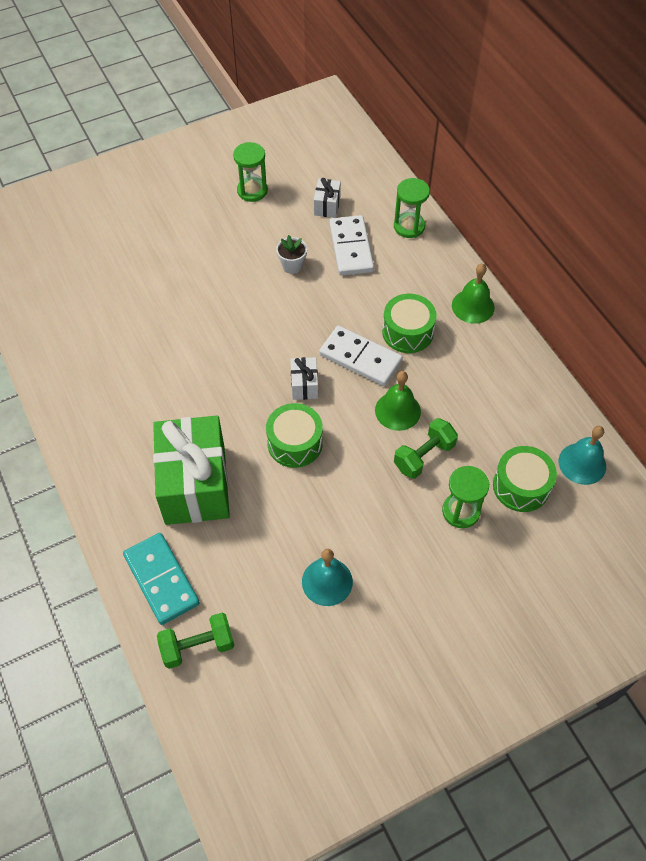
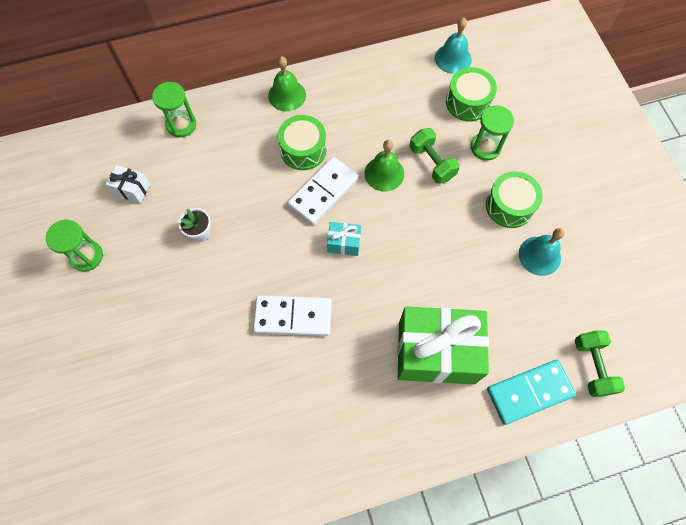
camera: 80 degrees left, 10 degrees up
green drum [266,403,323,468] -> green drum moved to [486,171,543,228]
white gift [290,357,318,400] -> turquoise gift [327,222,361,256]
white domino [329,215,374,275] -> white domino moved to [253,295,332,336]

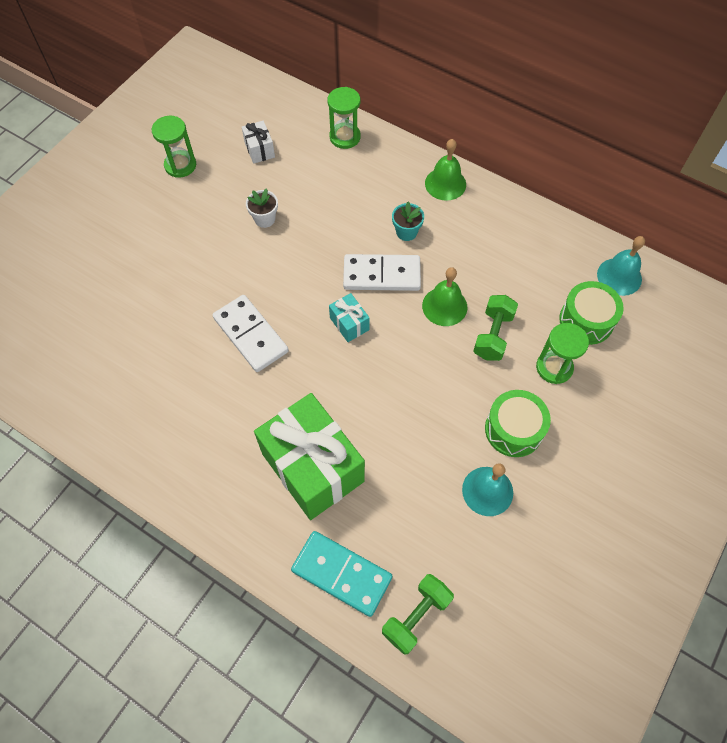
camera: 50 degrees right, 5 degrees down
green drum [278,115,326,170] -> turquoise flower pot [392,202,424,241]

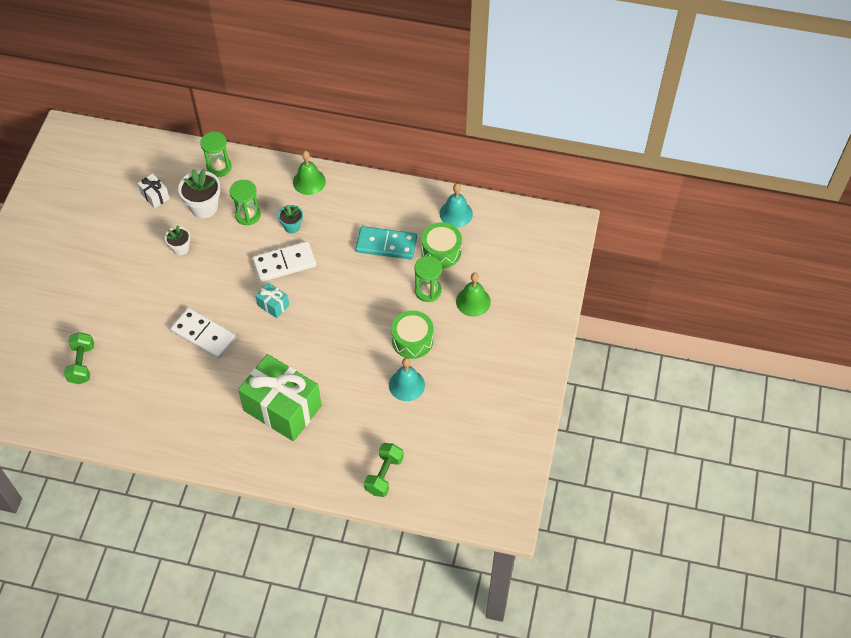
camera: 20 degrees left, 5 degrees down
green hourglass [152,116,196,178] -> green hourglass moved to [230,180,261,225]
turquoise domino [291,531,392,617] -> turquoise domino moved to [356,226,417,260]
green bell [422,267,467,326] -> green bell moved to [456,273,491,317]
green dumbbell [474,295,518,361] -> green dumbbell moved to [64,332,94,384]
none -> white flower pot [178,169,221,218]

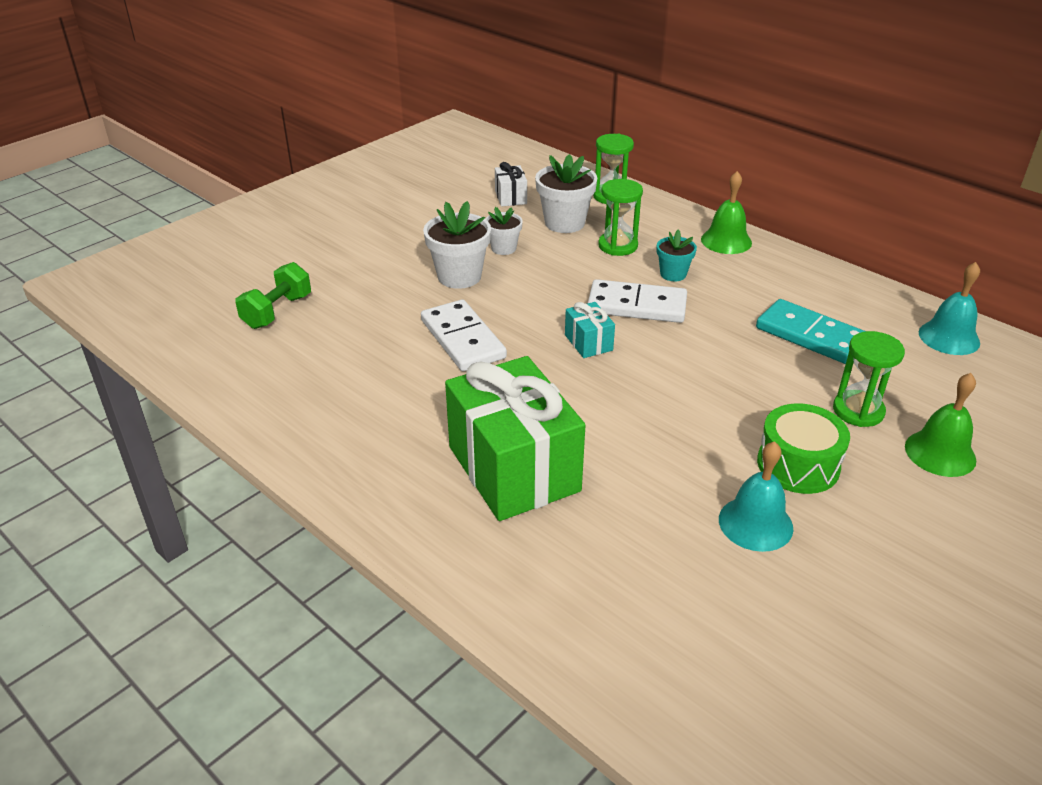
camera: 30 degrees right, 20 degrees down
green dumbbell [364,443,404,497] -> none
green drum [421,222,462,269] -> none
none -> white flower pot [423,201,491,289]

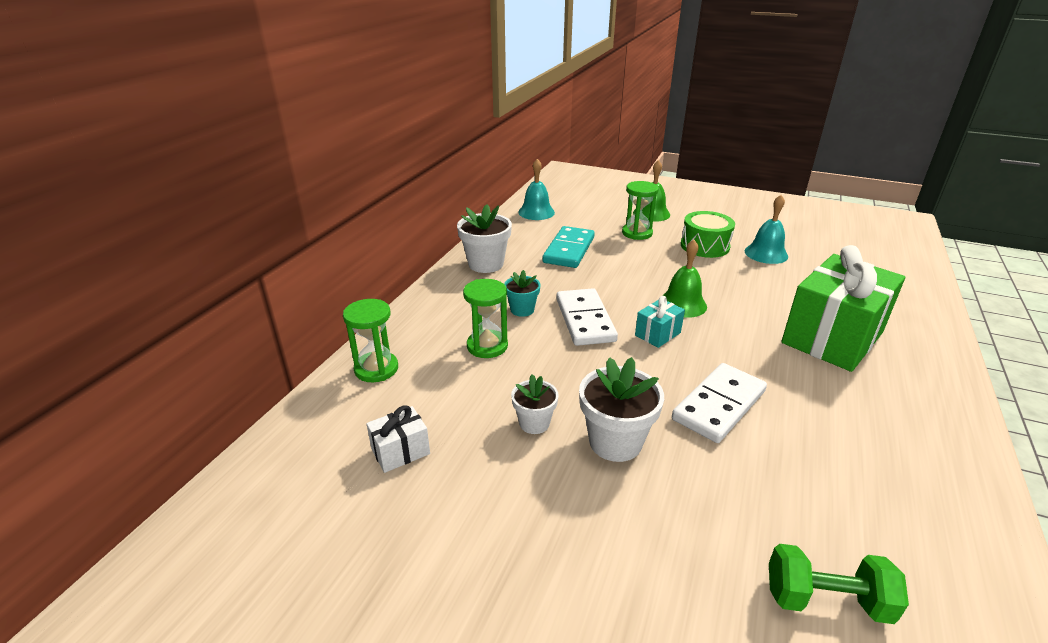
camera: 110 degrees left, 5 degrees down
white flower pot [535,154,597,233] -> white flower pot moved to [457,204,512,273]
green bell [701,171,752,254] -> green bell moved to [662,240,707,318]

